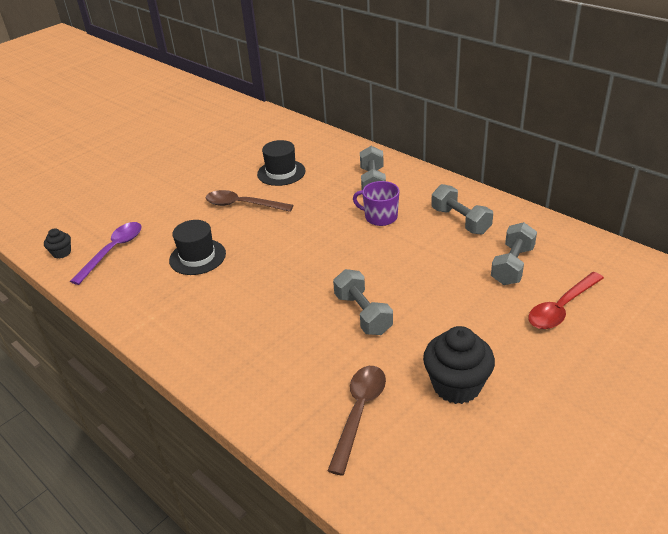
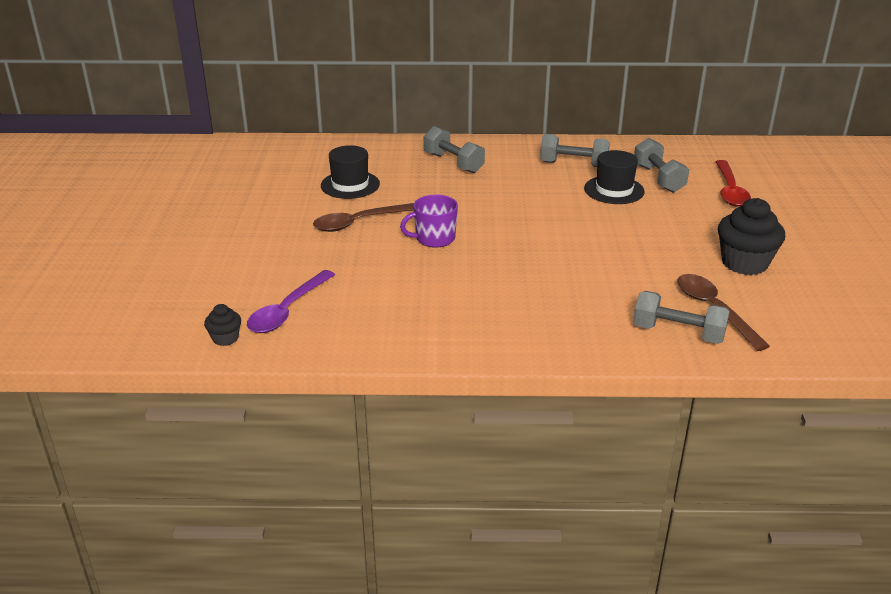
camera: 45 degrees left, 5 degrees down
purple spoon [70,222,141,285] -> purple spoon turned 135 degrees counterclockwise [247,270,335,333]
black hat [169,220,226,275] -> black hat moved to [584,150,645,204]
grey dumbbell [333,269,393,335] -> grey dumbbell moved to [633,291,730,344]
purple mug [353,181,399,226] -> purple mug moved to [400,195,458,247]

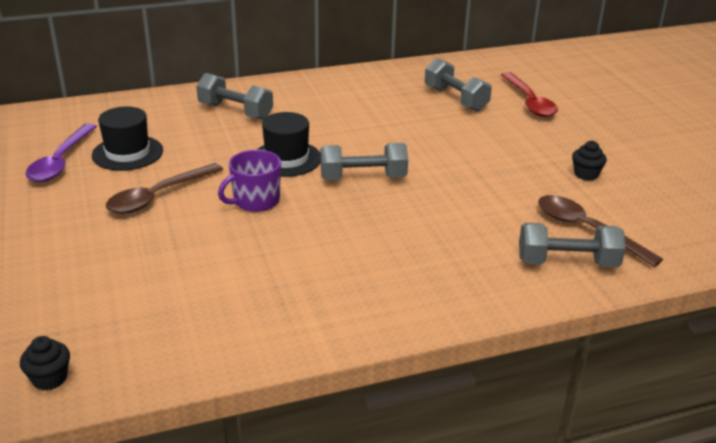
camera: 20 degrees left, 0 degrees up
purple spoon [247,270,335,333] -> purple spoon moved to [26,123,97,182]
grey dumbbell [540,134,610,167] -> grey dumbbell moved to [320,143,408,180]
black hat [584,150,645,204] -> black hat moved to [257,112,320,177]
black cupcake [718,198,785,275] -> black cupcake [572,141,607,181], size x0.50

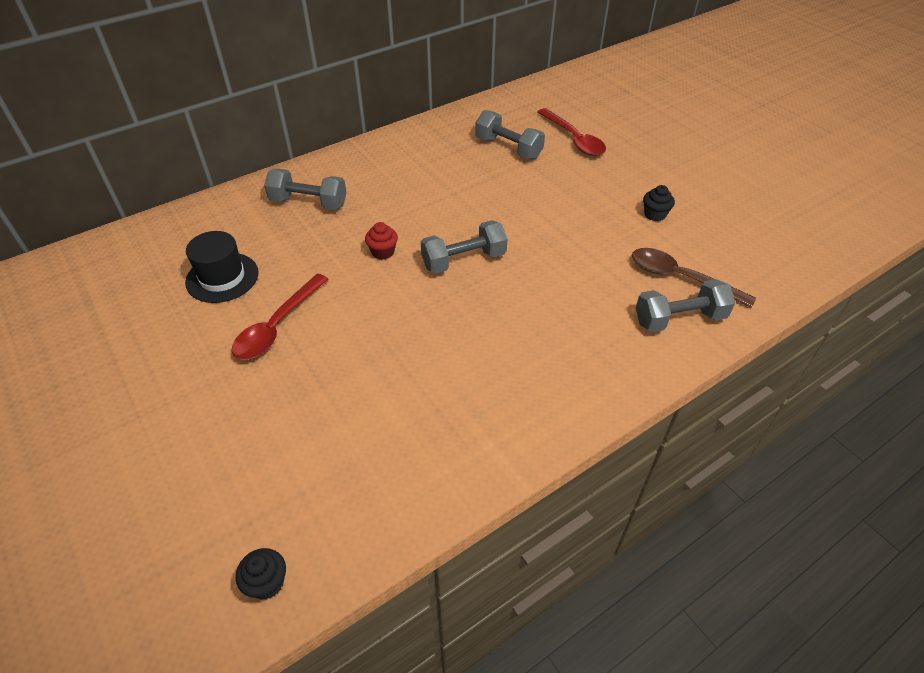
camera: 15 degrees left, 15 degrees up
purple spoon [26,123,97,182] -> none
brown spoon [106,163,223,214] -> red spoon [232,274,329,360]
purple mug [218,150,281,212] -> none
black hat [257,112,320,177] -> red cupcake [365,222,398,260]

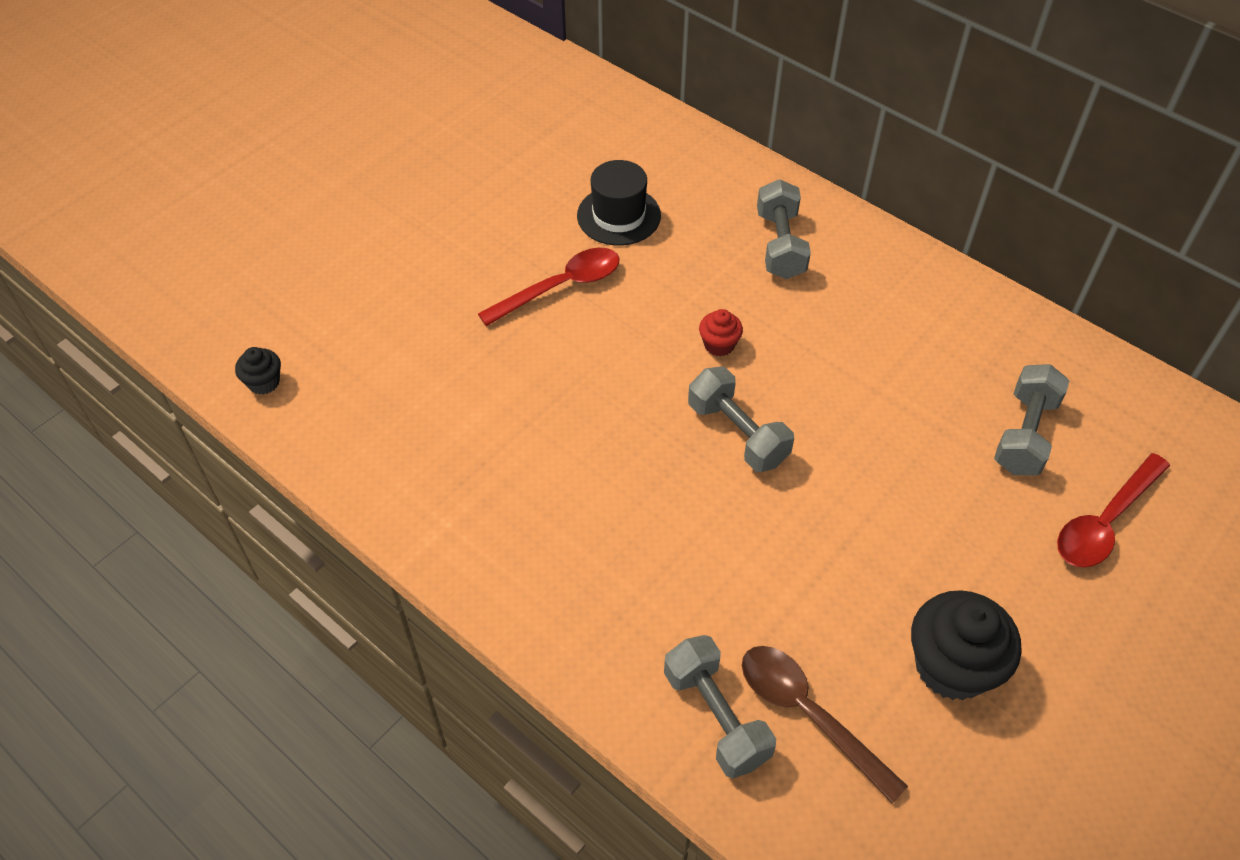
camera: 75 degrees right, 5 degrees up
red spoon [232,274,329,360] -> red spoon turned 135 degrees clockwise [478,248,620,326]
brown spoon [632,248,756,308] -> brown spoon turned 60 degrees counterclockwise [742,646,908,804]
black cupcake [643,185,675,221] -> black cupcake [911,590,1021,700], size x2.00

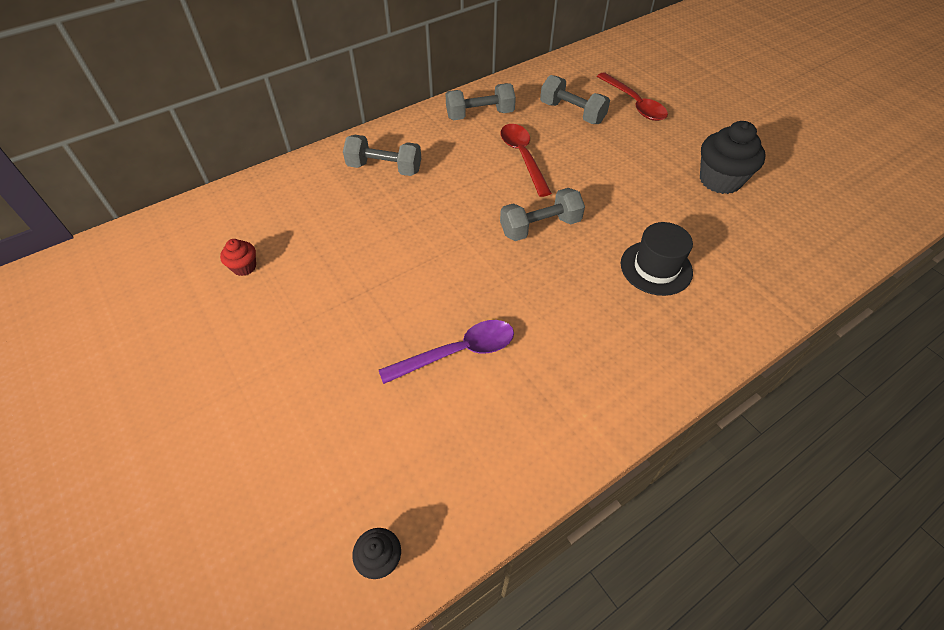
camera: 75 degrees left, 0 degrees up
red spoon [478,248,620,326] -> red spoon moved to [501,124,552,197]
black hat [577,160,661,246] -> black hat moved to [621,222,693,296]
grey dumbbell [664,635,776,778] -> grey dumbbell moved to [445,83,516,120]
red cupcake [699,309,743,356] -> red cupcake moved to [220,239,256,276]
brown spoon [742,646,908,804] -> none
none -> purple spoon [379,320,514,384]

